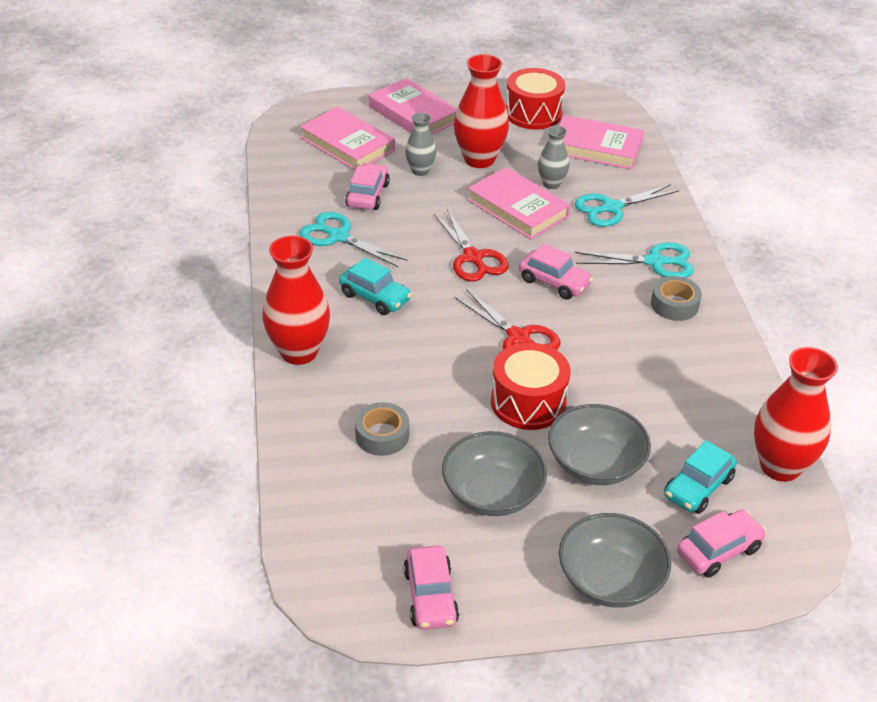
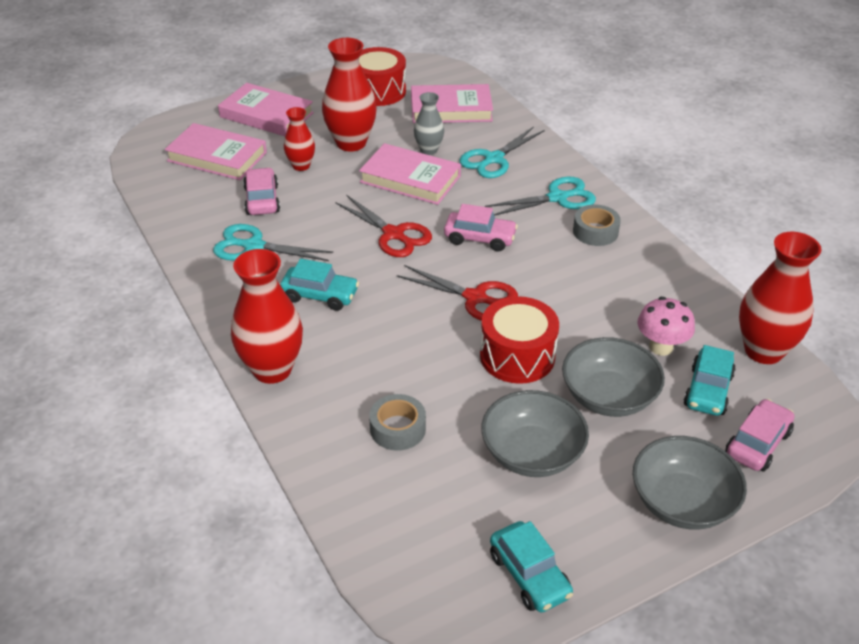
camera: 20 degrees left, 0 degrees up
pink car [403,546,459,630] -> turquoise car [490,521,573,613]
grey vase [405,113,436,176] -> red vase [284,107,315,171]
none -> pink mushroom [638,297,695,356]

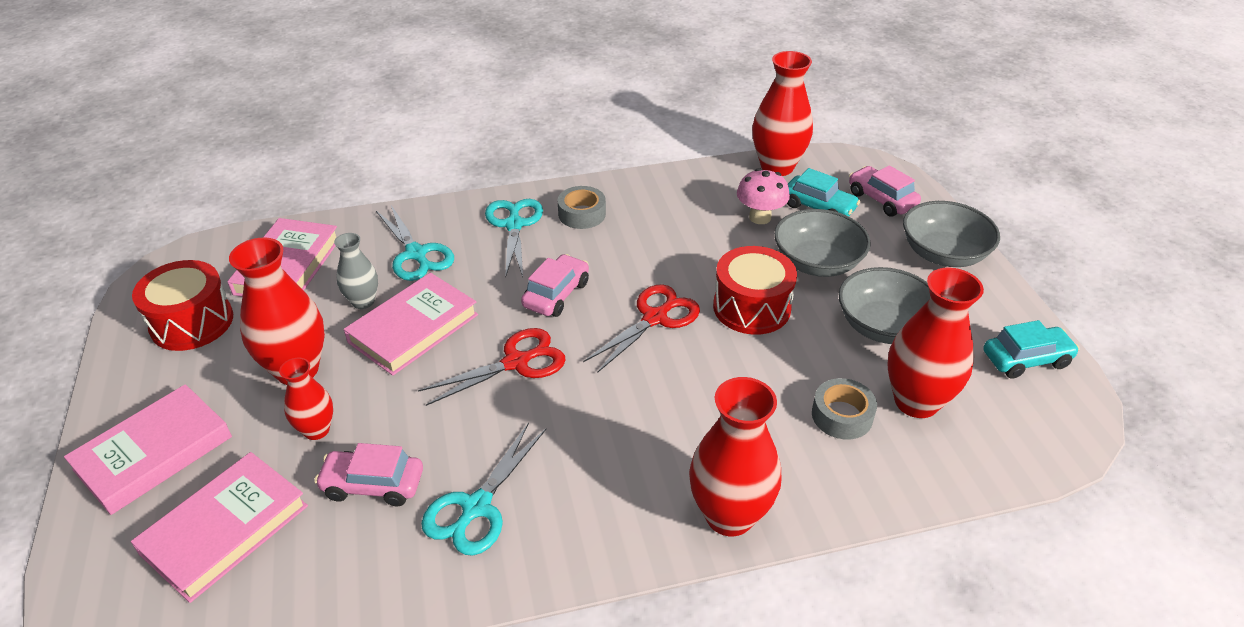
camera: 75 degrees left, 0 degrees up
turquoise car [280,259,359,311] -> none
none -> red vase [887,268,984,418]

